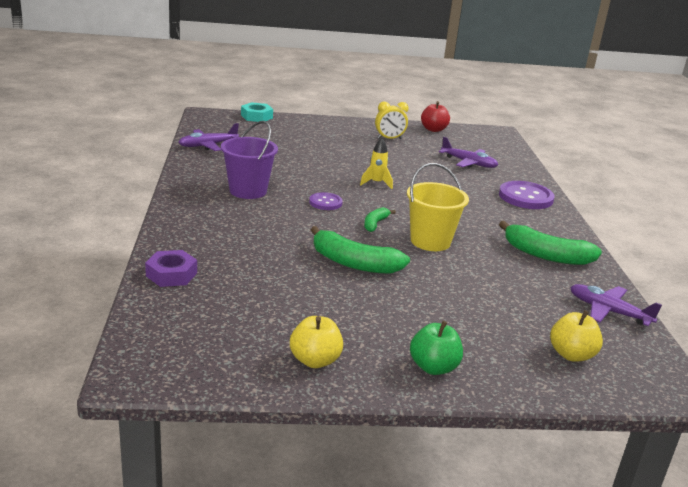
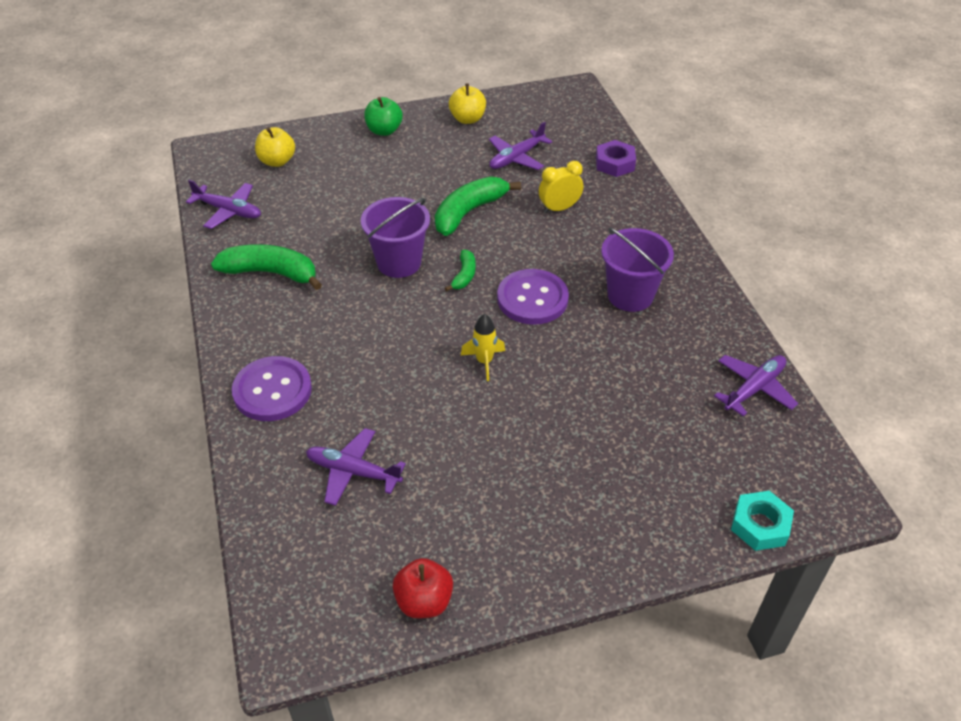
camera: 170 degrees right, 20 degrees up
purple button [309,192,343,210] -> purple button [497,269,569,325], size x1.74
green banana [311,226,410,274] -> green banana turned 60 degrees counterclockwise [435,176,521,236]
yellow clock [375,101,409,139] -> yellow clock moved to [539,161,583,213]
yellow bucket [407,163,469,251] -> purple bucket [361,197,430,278]
none -> purple plane [489,122,552,170]

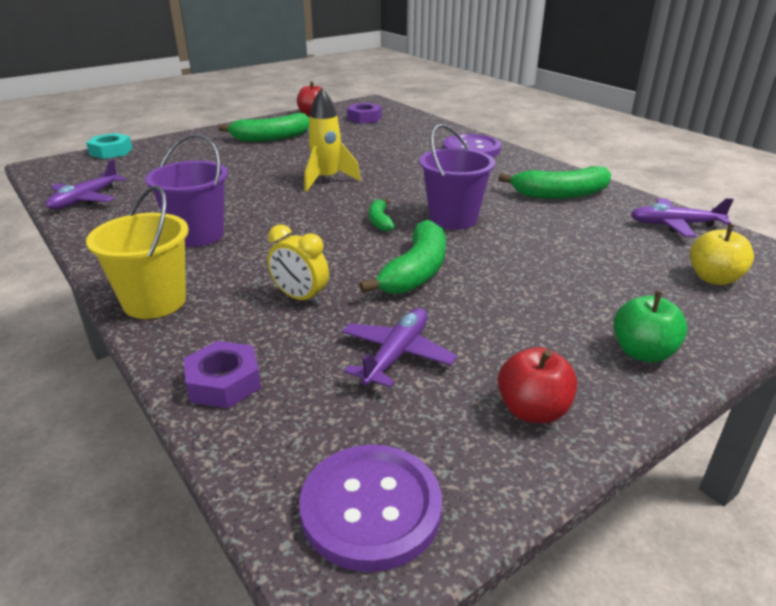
camera: 160 degrees right, 15 degrees down
purple plane [306,428,406,506] -> none
yellow apple [449,83,486,124] -> red apple [498,347,577,423]
yellow rocket [461,314,505,381] -> yellow rocket [304,88,361,192], size x1.54
purple button [497,269,569,325] -> purple button moved to [299,445,442,572]
yellow clock [539,161,583,213] -> yellow clock turned 75 degrees clockwise [268,224,329,305]
none -> yellow bucket [86,186,188,319]
none -> green banana [218,113,309,142]
none -> purple nut [347,103,382,124]

